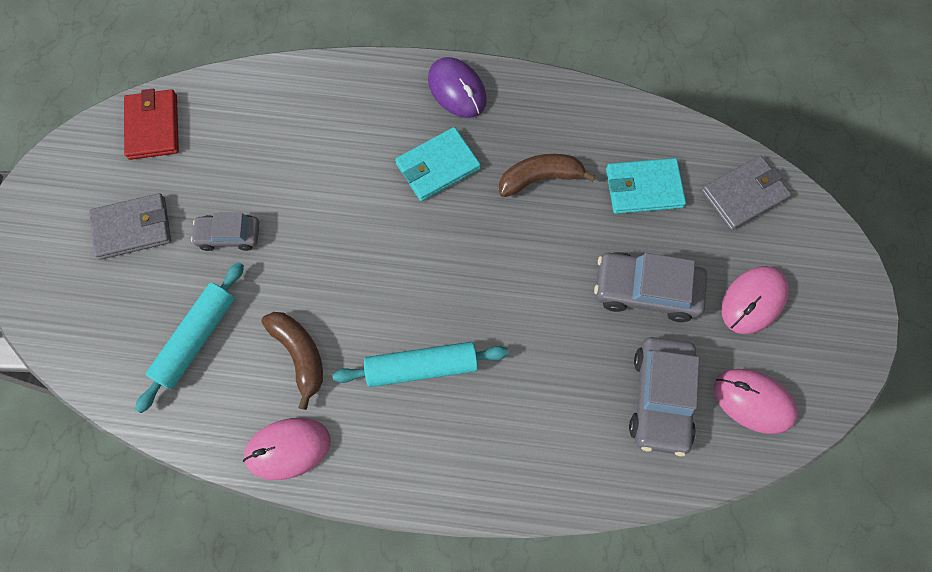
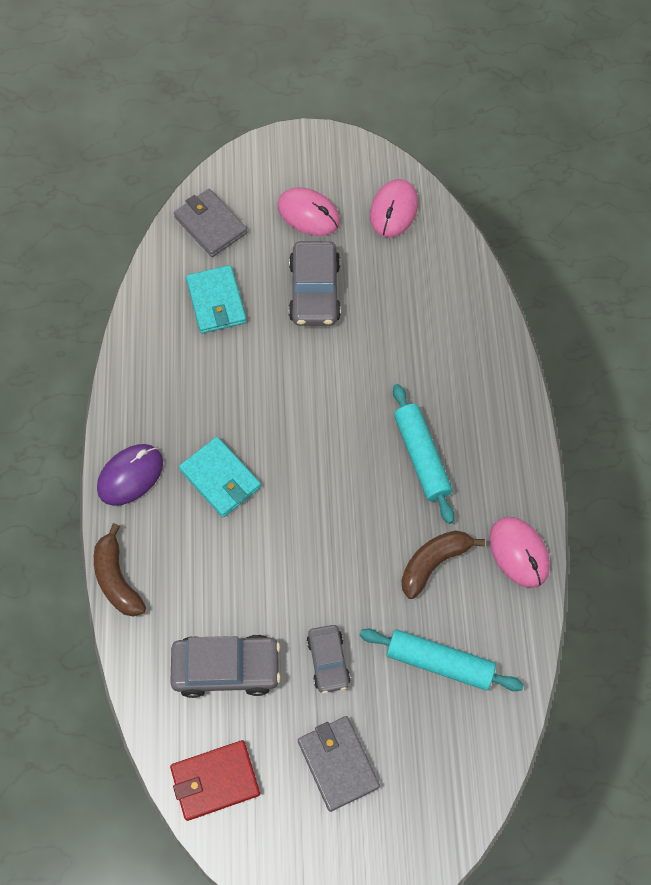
camera: 100 degrees left, 5 degrees down
brown banana [499,154,596,197] -> brown banana moved to [94,523,146,617]
grey car [629,337,699,456] -> grey car moved to [170,634,281,698]

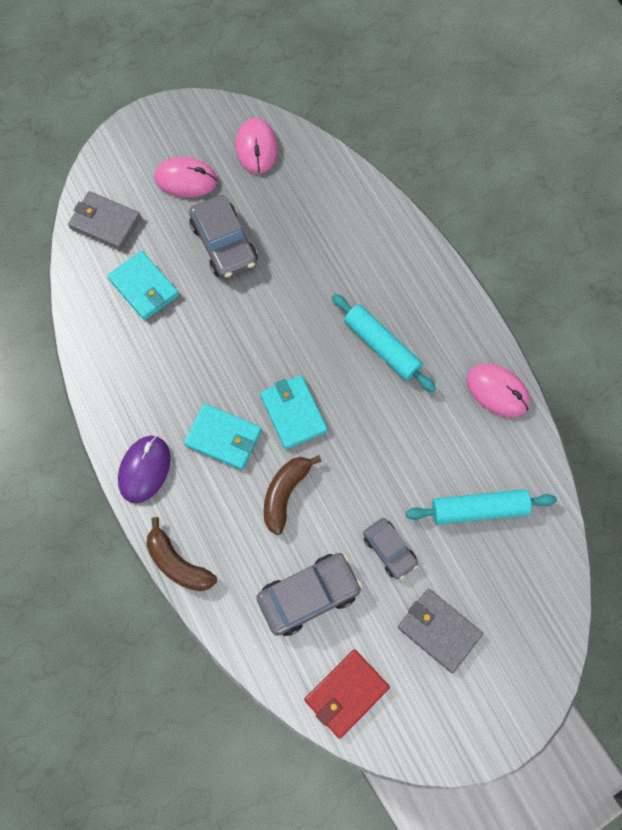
camera: 25 degrees left, 5 degrees up
brown banana [401,530,485,599] -> brown banana moved to [264,455,322,535]
none -> turquoise wallet [260,375,327,450]

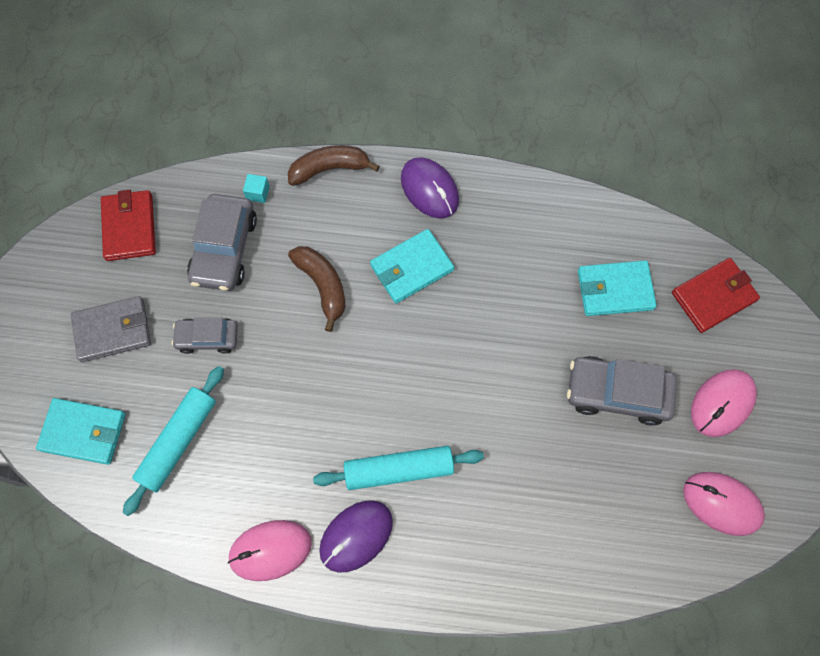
camera: 125 degrees right, 0 degrees up
grey wallet [68,191,141,250] -> red wallet [672,258,760,333]
turquoise wallet [260,375,327,450] -> turquoise wallet moved to [36,398,126,465]
none -> turquoise cube [243,174,270,203]
none -> purple mouse [319,500,393,572]

